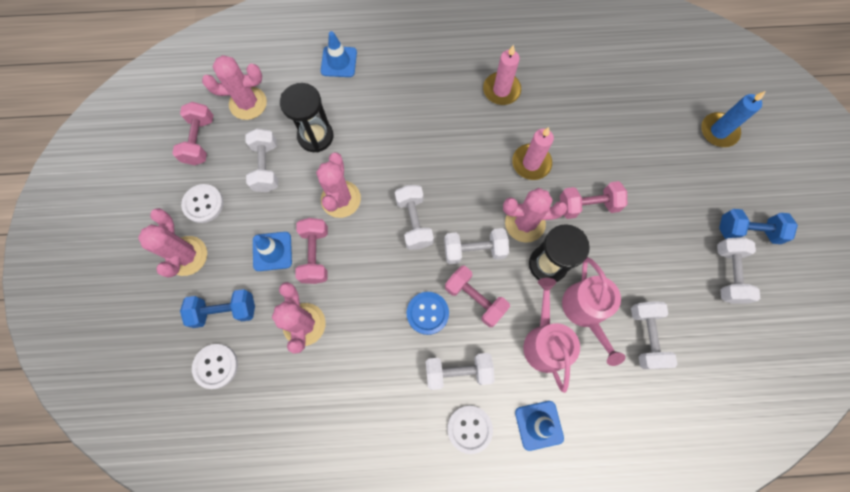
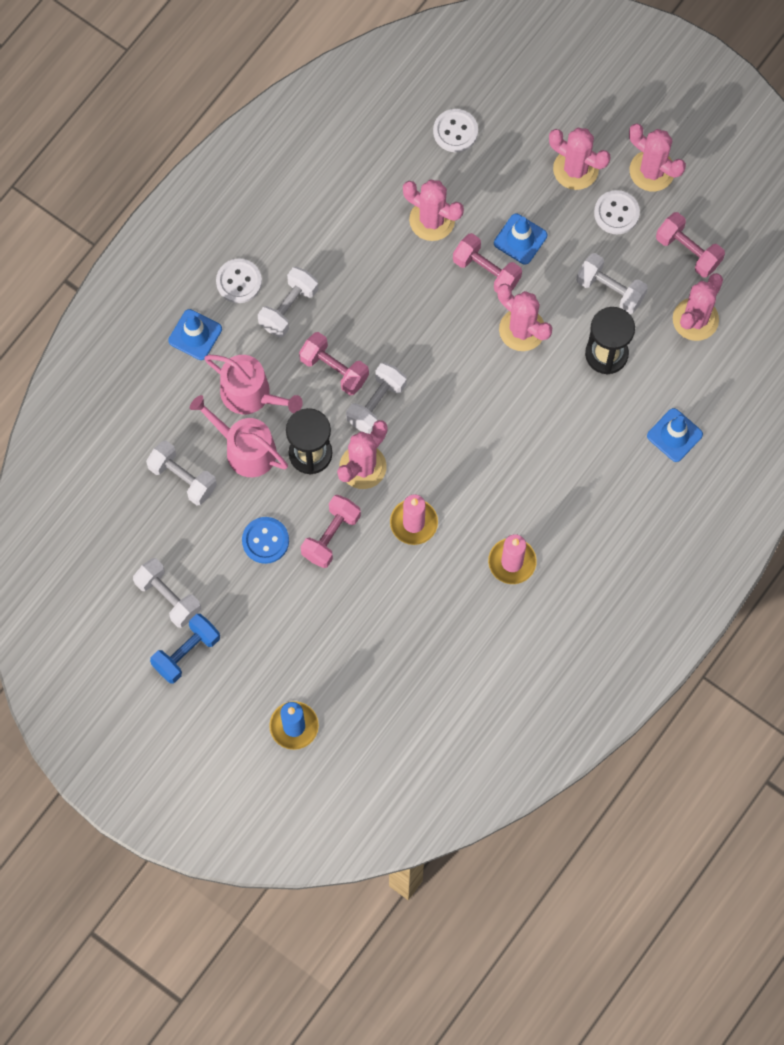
camera: 130 degrees right, 0 degrees up
blue dumbbell [180,289,255,328] -> none
white dumbbell [395,185,434,250] -> none
blue button [407,292,449,335] -> blue button moved to [242,517,289,564]
pink dumbbell [445,266,510,327] -> pink dumbbell turned 45 degrees clockwise [299,332,369,395]
none -> pink cactus [629,123,686,191]

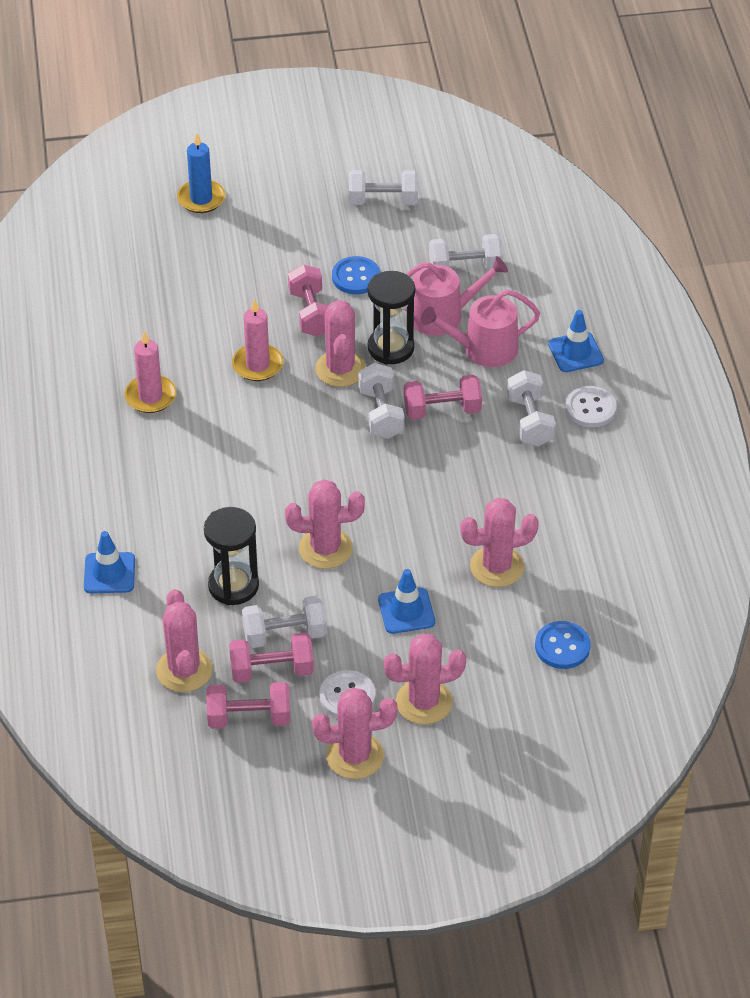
camera: 135 degrees right, 25 degrees down
blue dumbbell [150,614,220,684] -> none
white button [433,109,478,152] -> blue button [535,621,591,669]
pink dumbbell [453,233,522,293] -> pink dumbbell moved to [229,633,314,683]

